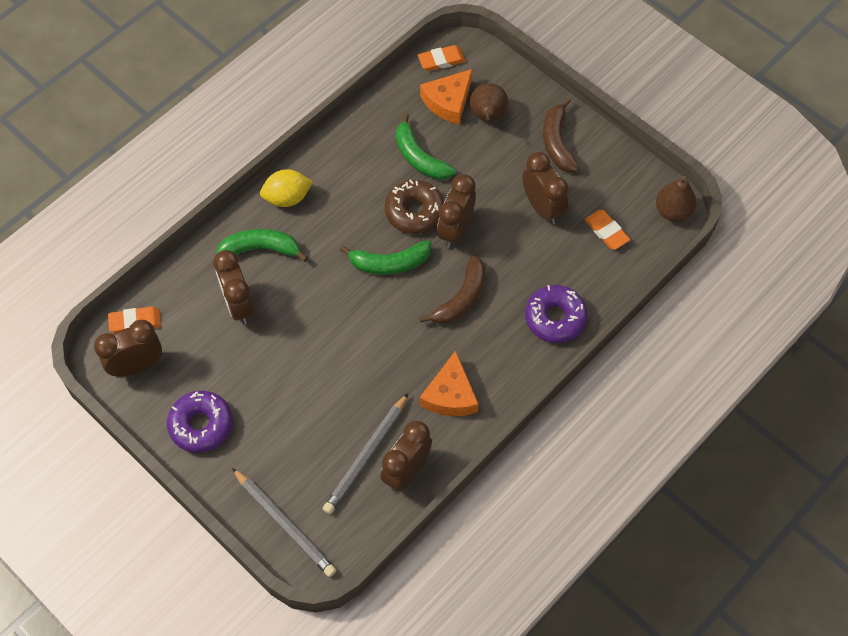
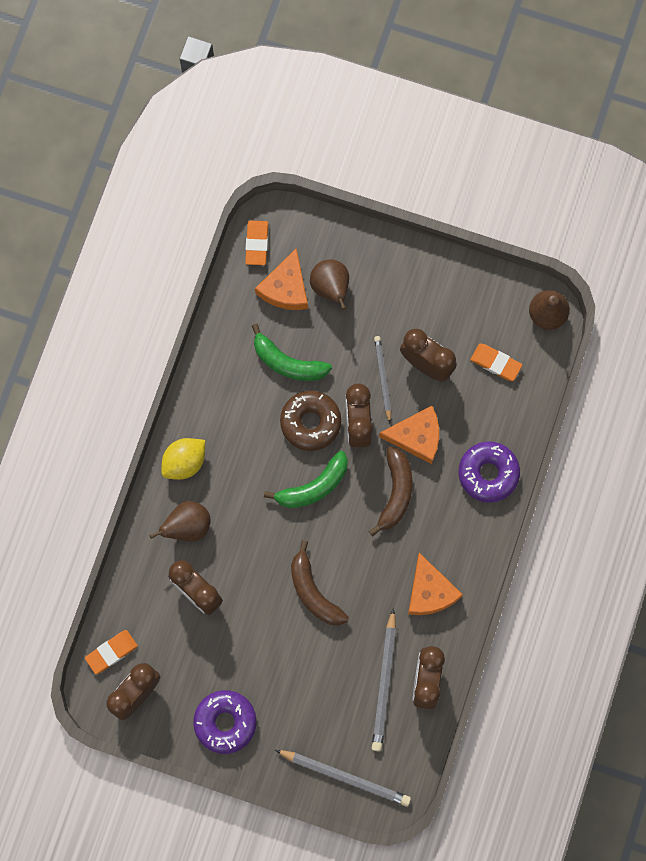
camera: 25 degrees left, 15 degrees up
green banana [216,229,308,262] -> brown pear [150,501,211,542]
orange eraser [418,45,466,71] -> orange eraser turned 45 degrees counterclockwise [245,220,268,265]
brown banana [543,98,579,172] -> brown banana moved to [291,540,349,626]
none -> grey pencil [374,336,391,423]
none -> orange cheese [379,406,439,464]

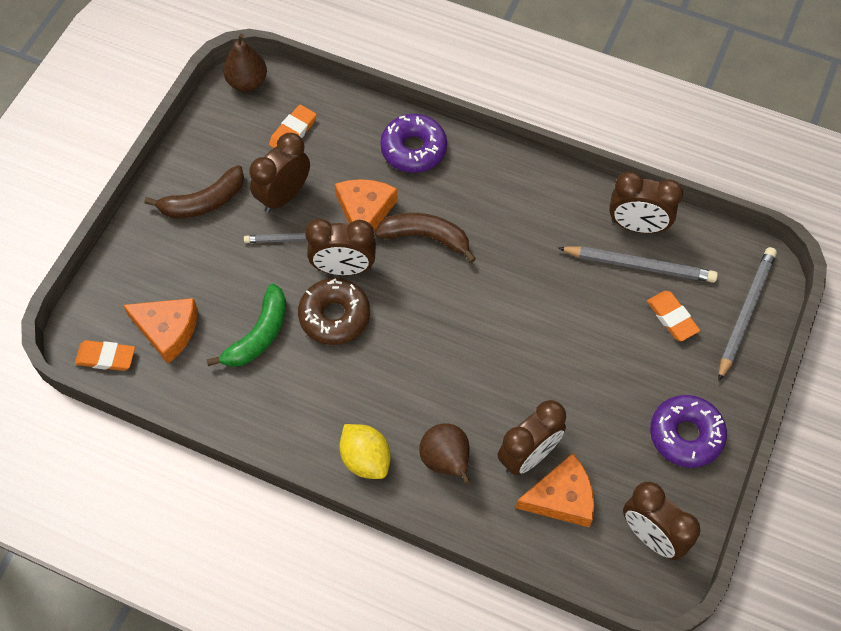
camera: 85 degrees left, 15 degrees down
orange eraser [85,630,138,674] -> orange eraser moved to [647,291,700,341]
green banana [264,451,348,508] -> none
brown banana [291,540,349,626] -> brown banana moved to [144,165,244,218]
brown pear [310,260,349,310] -> none
orange cheese [408,553,463,615] -> orange cheese moved to [516,453,594,527]

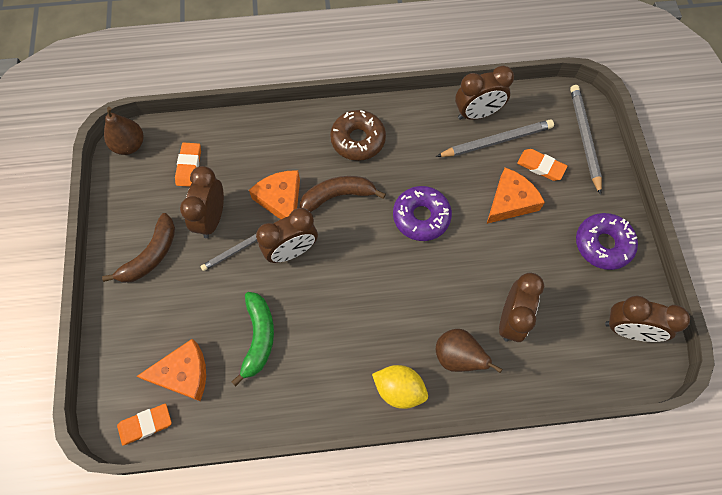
camera: 30 degrees left, 5 degrees up
brown donut [298,278,370,345] -> brown donut moved to [330,110,386,161]
purple donut [380,114,447,173] -> purple donut moved to [393,186,452,241]
orange cheese [516,453,594,527] -> orange cheese moved to [487,168,545,224]

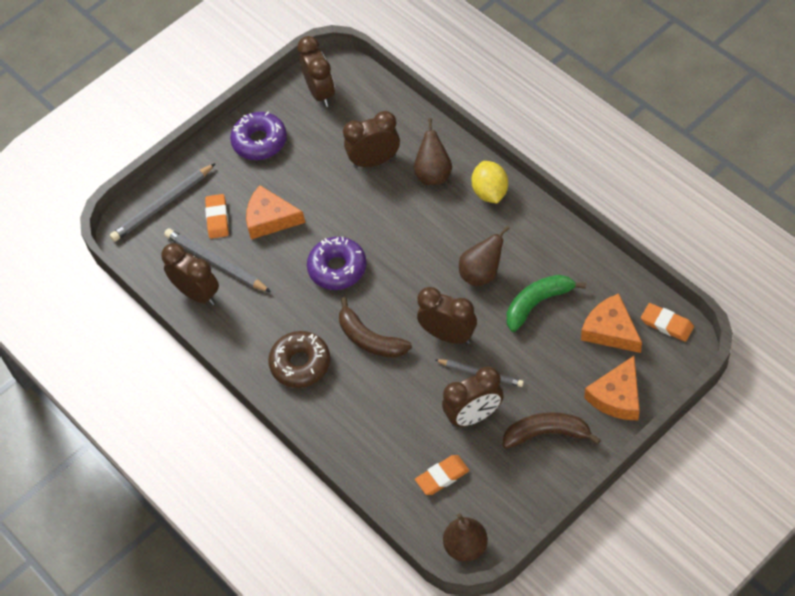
camera: 120 degrees left, 10 degrees down
orange cheese [249,170,300,219] -> orange cheese moved to [584,356,640,420]
none -> brown pear [459,226,510,286]

